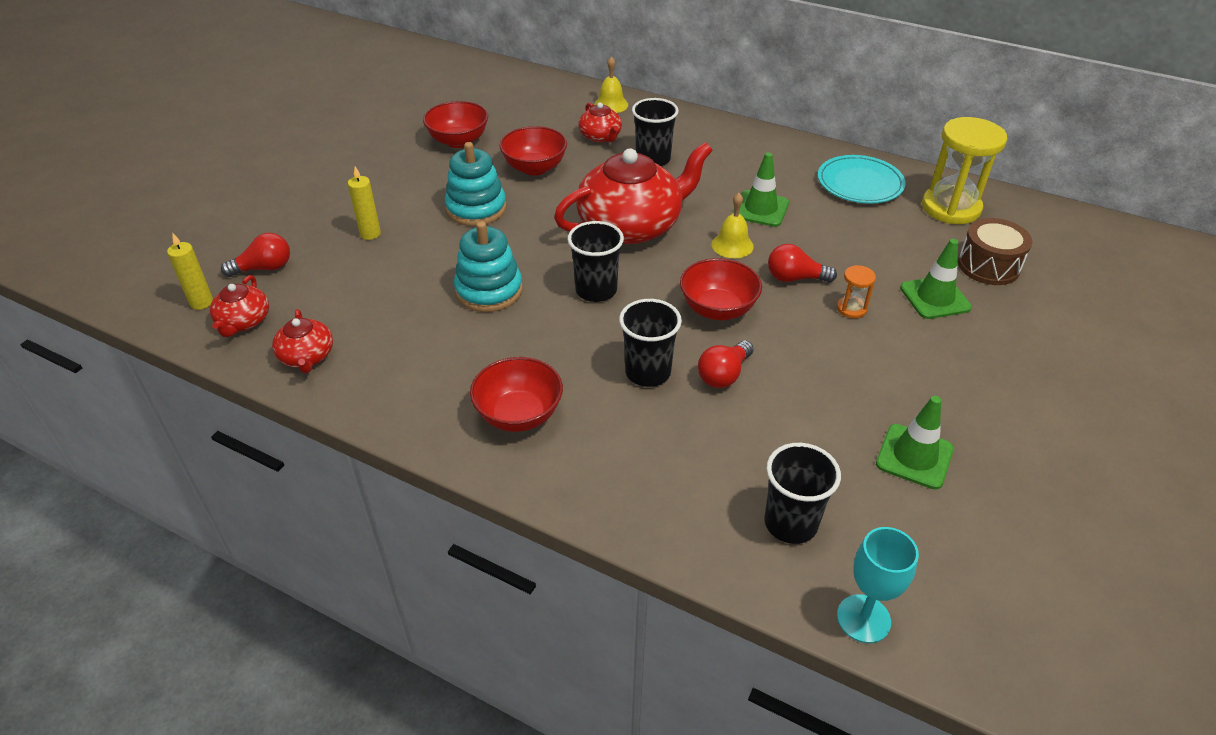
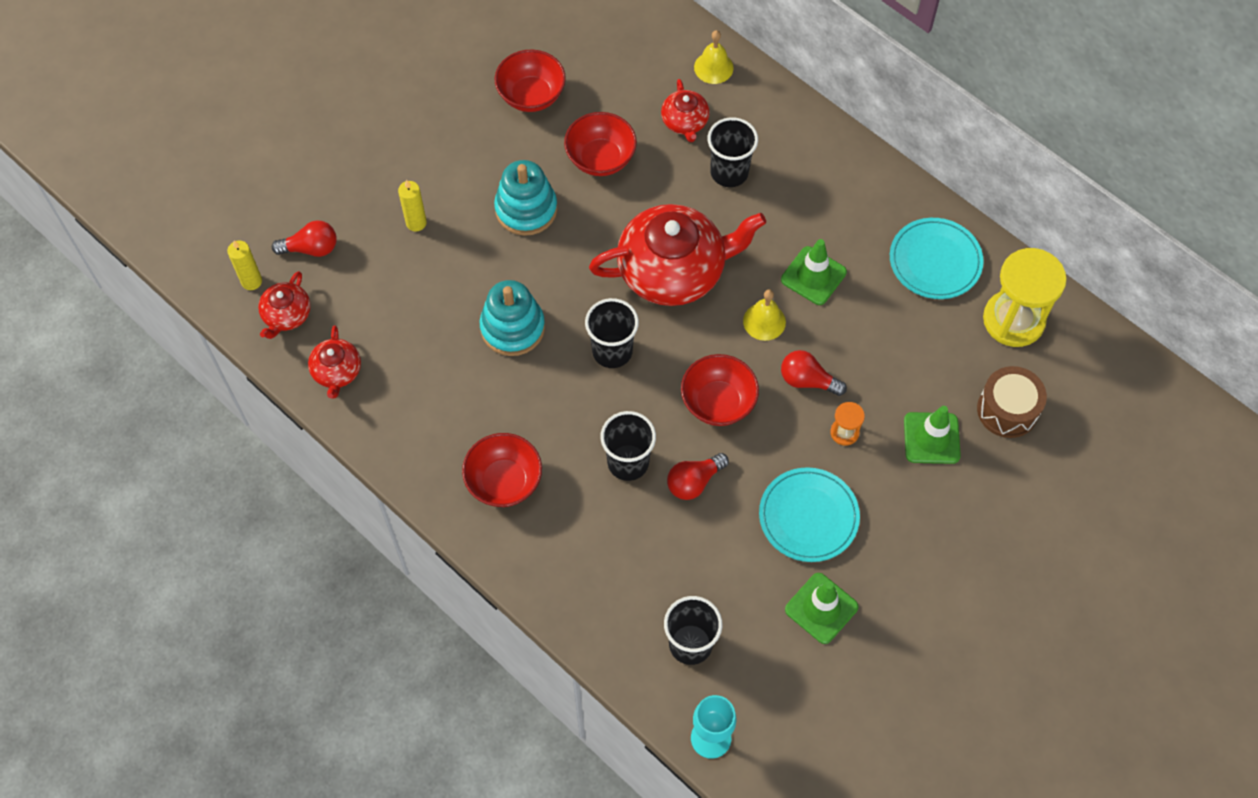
camera: 15 degrees right, 20 degrees up
none -> turquoise plate [759,467,860,562]

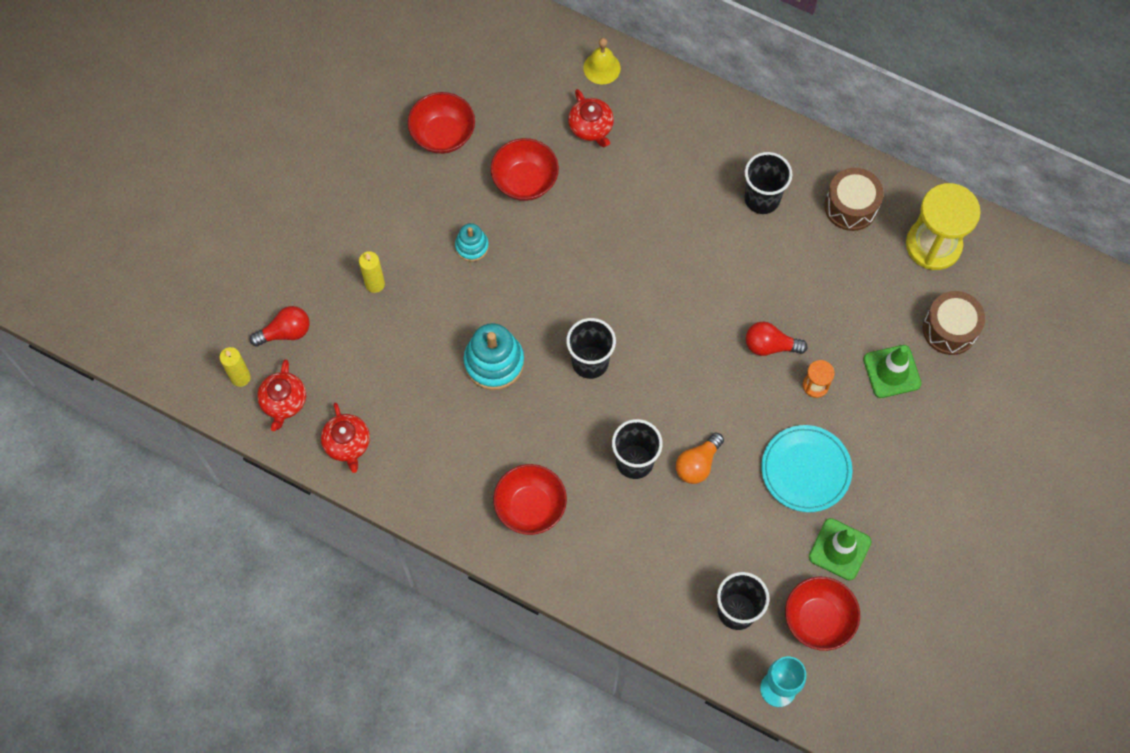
camera: 15 degrees left, 5 degrees up
turquoise stacking toy [494,160,557,236] -> turquoise stacking toy [455,223,489,262], size x0.57
red teapot [589,204,766,306] -> none
red light bulb [667,453,729,500] -> orange light bulb [676,433,724,484]
red bowl [681,354,759,426] -> red bowl moved to [785,577,860,651]
black cup [707,117,758,187] -> black cup moved to [744,152,792,214]
yellow bell [743,290,786,341] -> none
green traffic cone [781,239,847,305] -> none
turquoise plate [890,218,984,299] -> brown drum [824,168,883,231]

